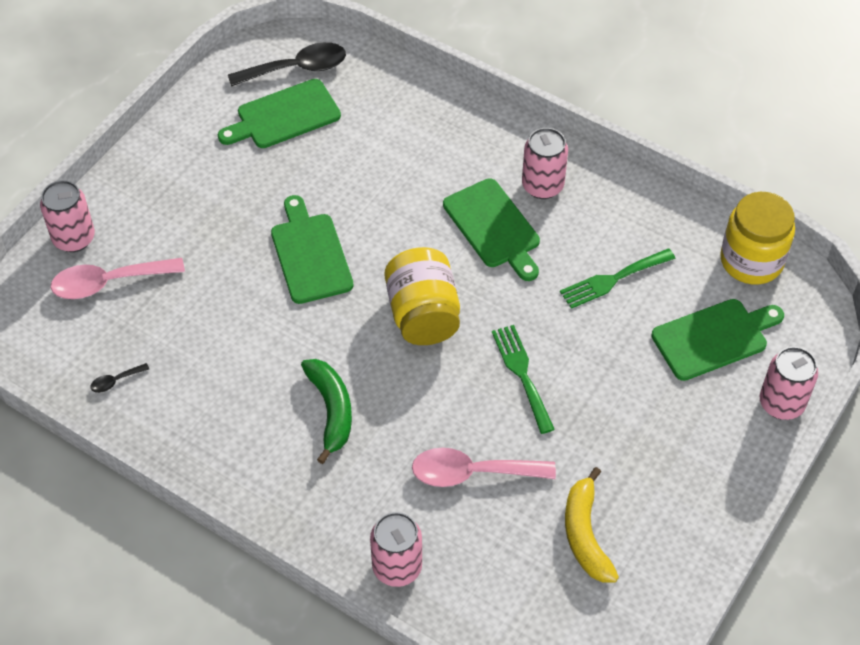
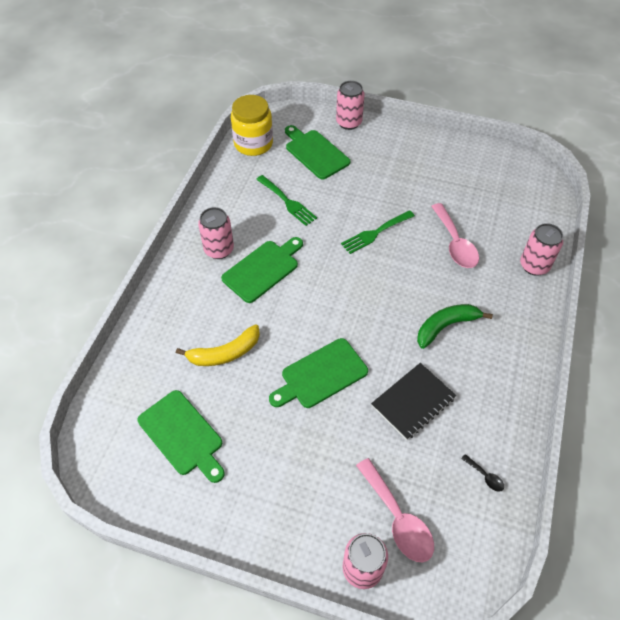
camera: 105 degrees left, 0 degrees up
black spoon [228,42,346,87] -> none
yellow jar [385,247,460,345] -> none
yellow banana [565,467,619,582] -> yellow banana moved to [176,324,260,366]
none -> black notebook [371,363,456,440]

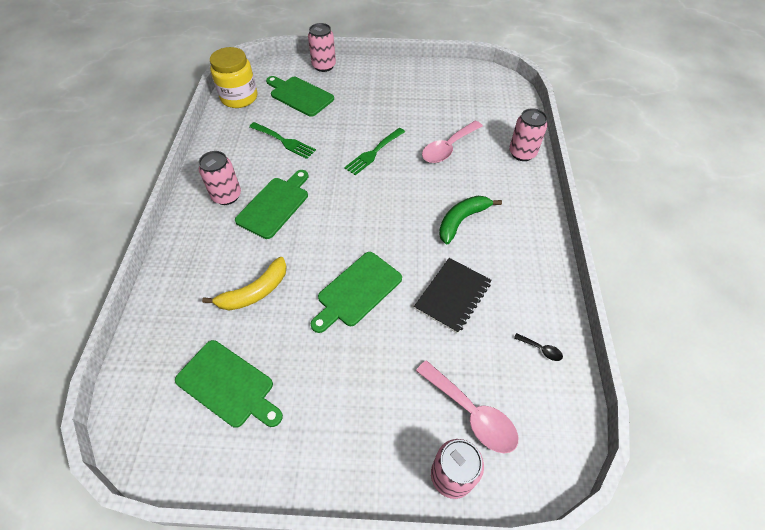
camera: 15 degrees left, 0 degrees up
pink spoon [431,203,479,268] -> pink spoon turned 75 degrees clockwise [422,121,483,163]

